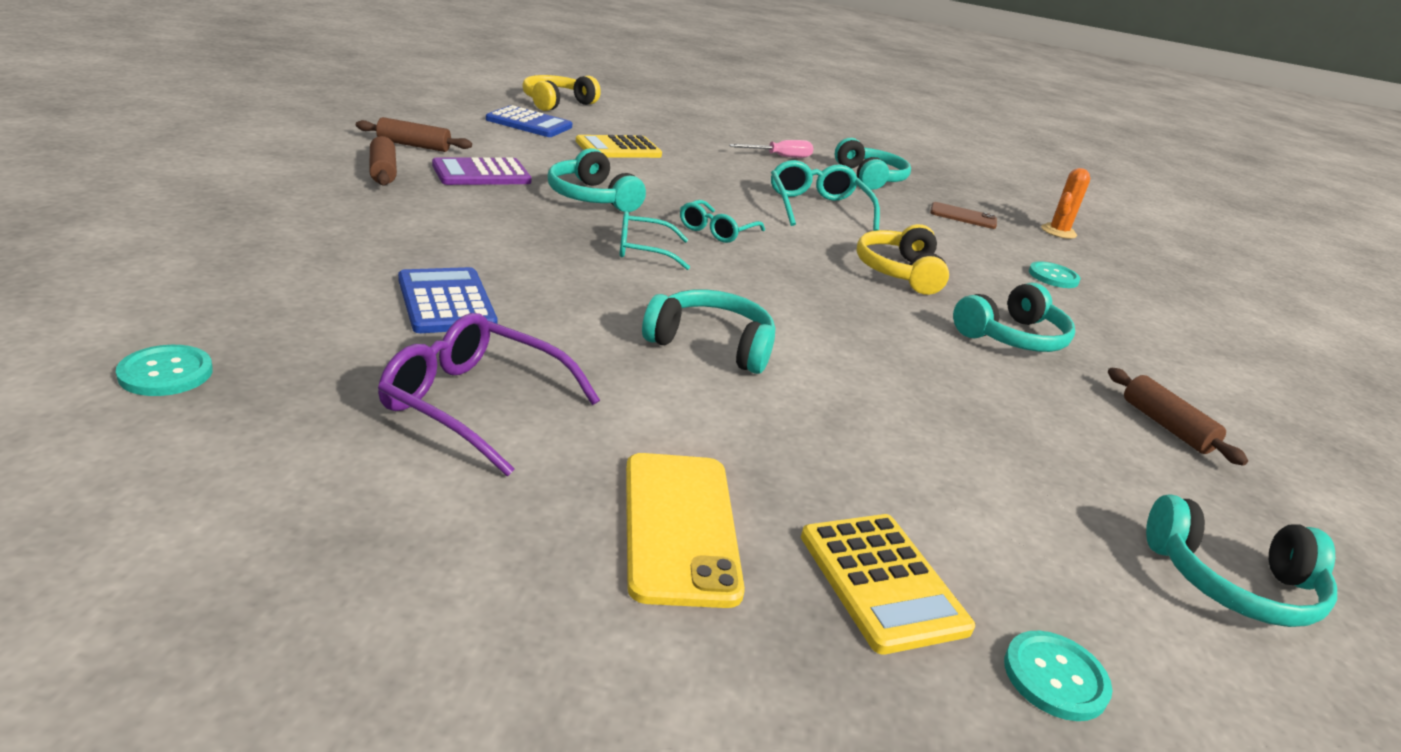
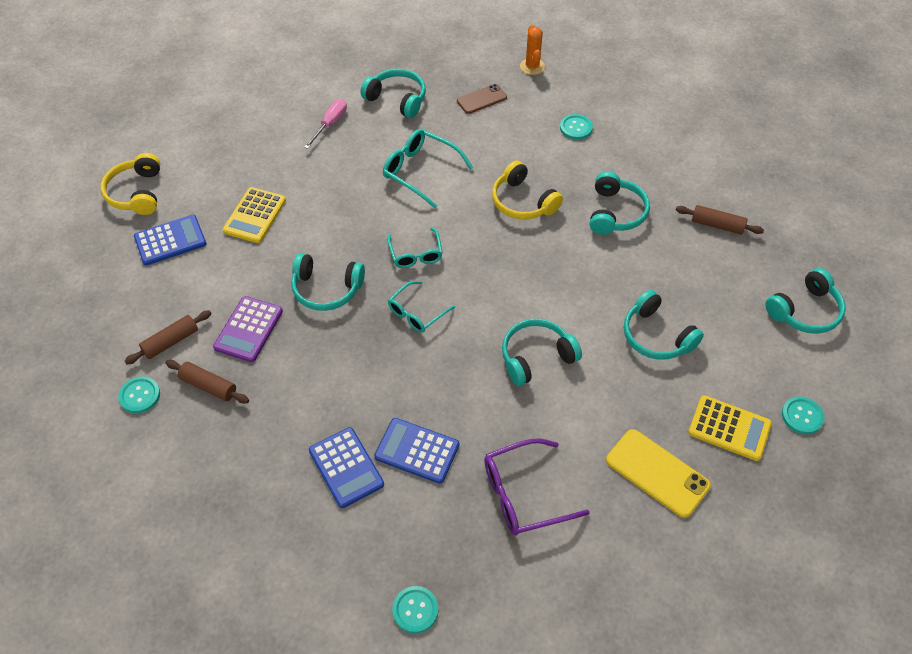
camera: 40 degrees left, 25 degrees up
none -> turquoise button [118,376,160,413]
none -> blue calculator [309,427,384,508]
none -> turquoise headphones [624,290,704,360]

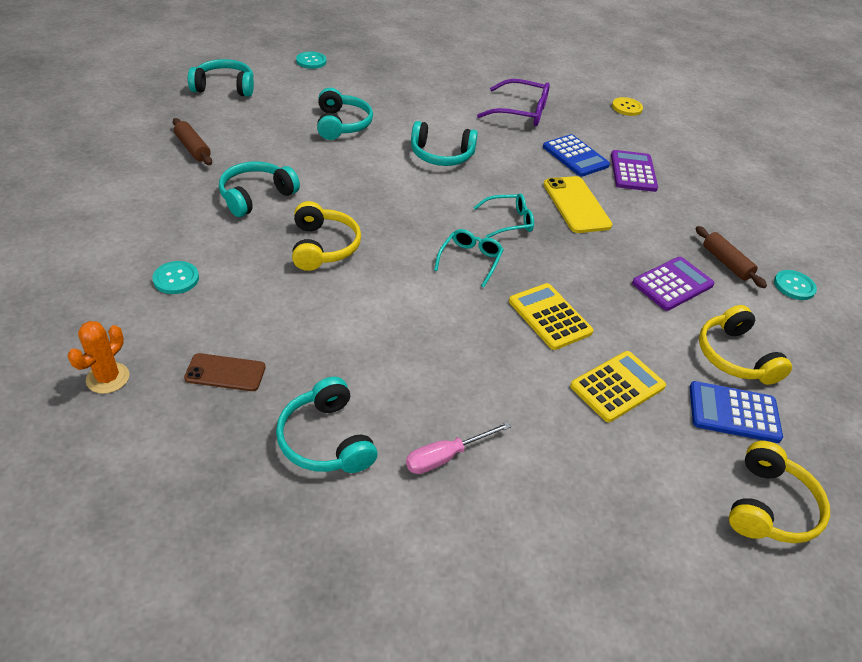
camera: 150 degrees left, 10 degrees down
brown rolling pin [125,310,212,364] -> none
turquoise headphones [291,253,365,311] -> none
blue calculator [309,427,384,508] -> purple calculator [611,150,658,192]
turquoise glasses [383,129,473,208] -> none
turquoise button [392,586,438,633] -> yellow button [612,97,643,116]
yellow phone [606,429,711,518] -> yellow phone moved to [543,176,612,233]
yellow calculator [688,395,772,461] -> yellow calculator moved to [509,283,594,350]
none -> yellow headphones [699,305,792,385]

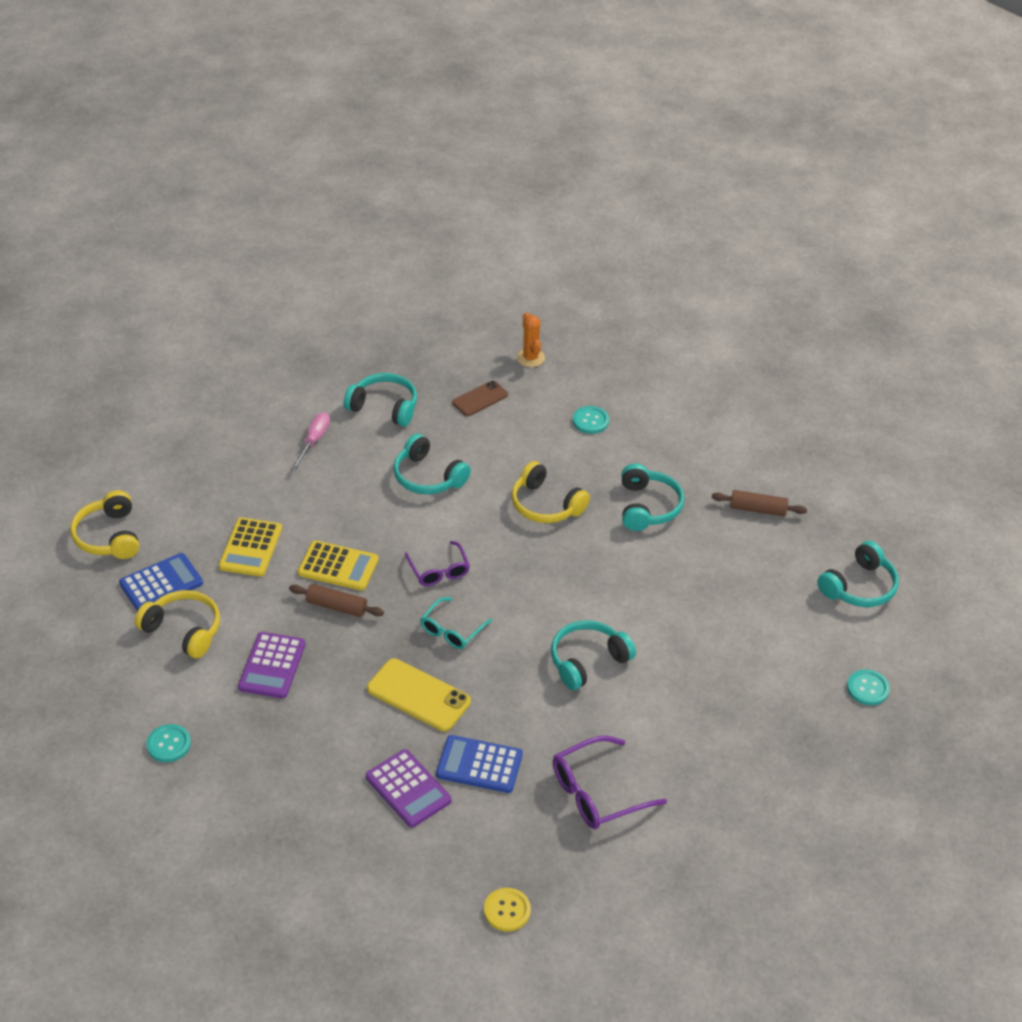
camera: 140 degrees right, 0 degrees up
turquoise headphones [317,88,373,140] -> turquoise headphones moved to [393,434,471,494]
turquoise glasses [434,229,504,288] -> purple glasses [405,541,470,586]
brown rolling pin [695,226,767,288] -> brown rolling pin moved to [289,584,384,617]

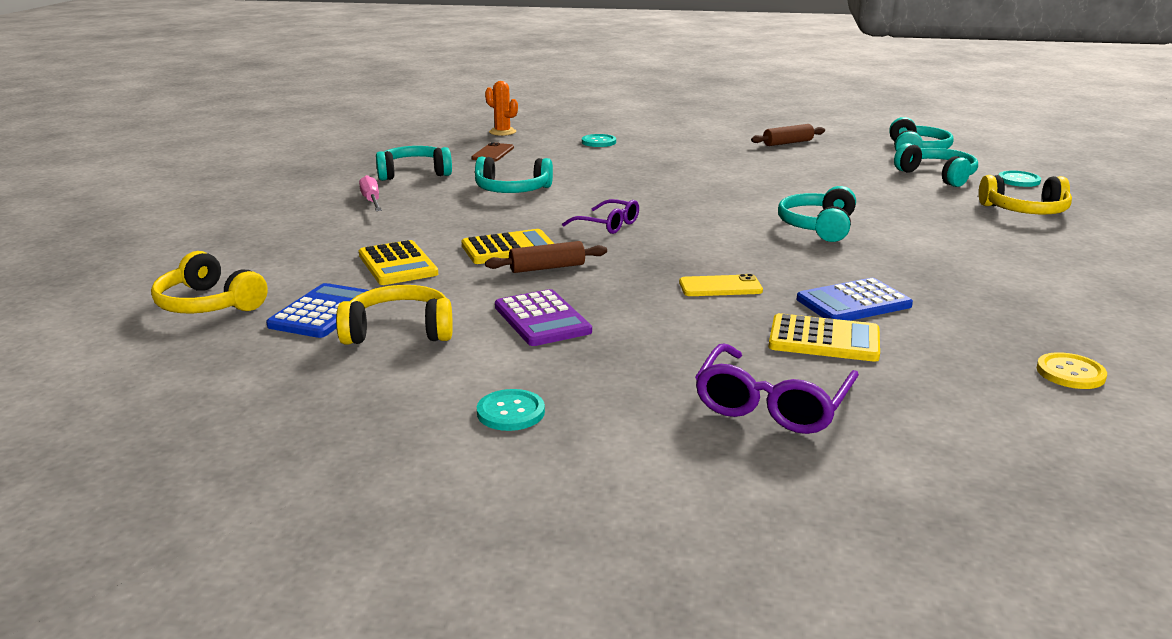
camera: 35 degrees left, 20 degrees down
purple calculator [366,749,452,827] -> yellow calculator [769,313,880,362]
yellow phone [367,658,471,731] -> yellow phone [679,274,763,296], size x0.64
turquoise glasses [420,597,492,649] -> none
yellow headphones [511,461,590,523] -> yellow headphones moved to [979,175,1072,214]
purple glasses [553,736,667,829] -> purple glasses moved to [695,344,859,434]
turquoise headphones [621,464,684,531] -> turquoise headphones moved to [894,143,978,187]

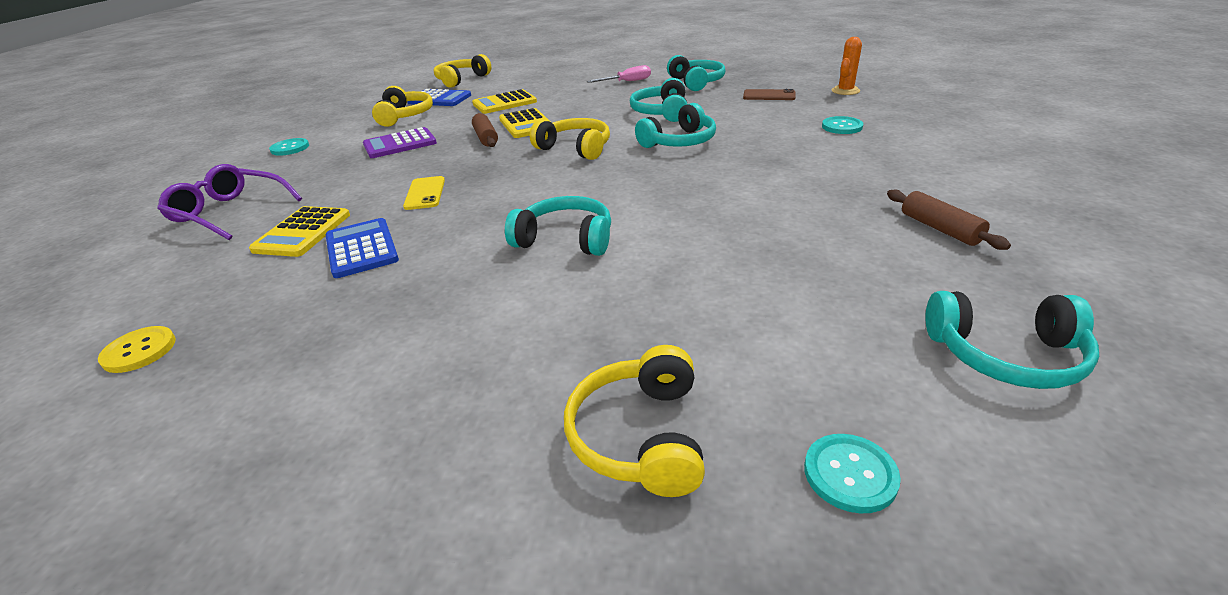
camera: 90 degrees right, 10 degrees up
purple glasses [562,199,639,234] -> yellow headphones [530,118,610,160]
turquoise headphones [894,143,978,187] -> turquoise headphones moved to [635,103,716,148]

